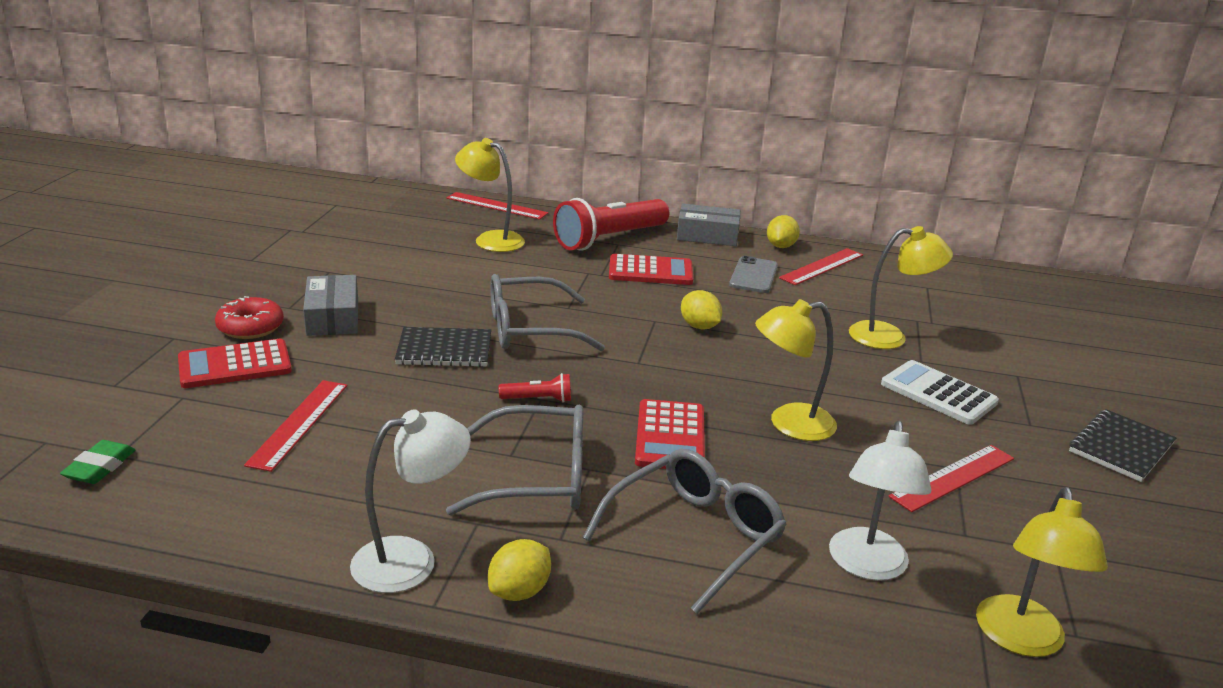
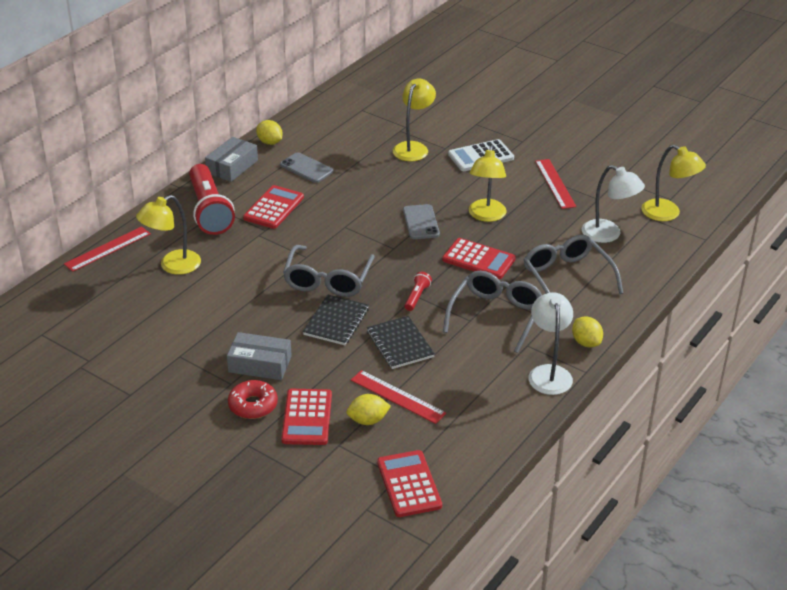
camera: 65 degrees left, 10 degrees up
green eraser [60,440,135,484] -> red calculator [377,450,442,517]
yellow lemon [681,290,722,329] -> yellow lemon moved to [346,394,391,425]
red ruler [779,248,863,285] -> none
black notebook [1069,409,1176,482] -> black notebook moved to [367,316,435,369]
none -> grey phone [403,204,440,239]

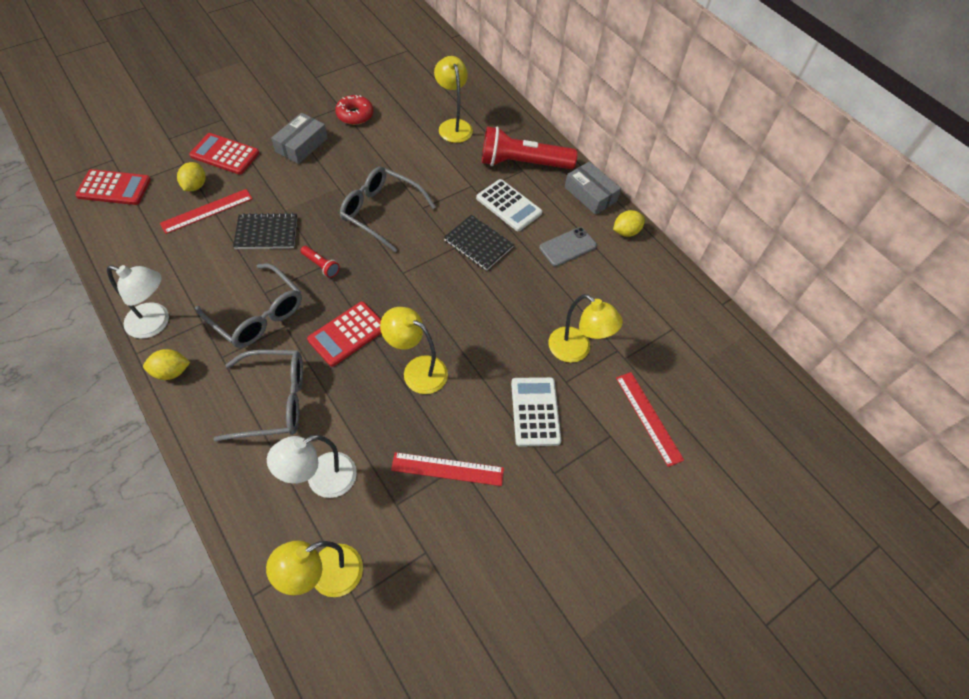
camera: 105 degrees right, 20 degrees up
red ruler [64,226,151,272] -> red ruler moved to [616,372,684,467]
red donut [228,380,278,419] -> red donut moved to [335,95,373,125]
red calculator [243,185,304,229] -> white calculator [476,179,542,231]
black notebook [303,294,369,345] -> black notebook moved to [444,215,514,271]
grey phone [403,204,440,239] -> none

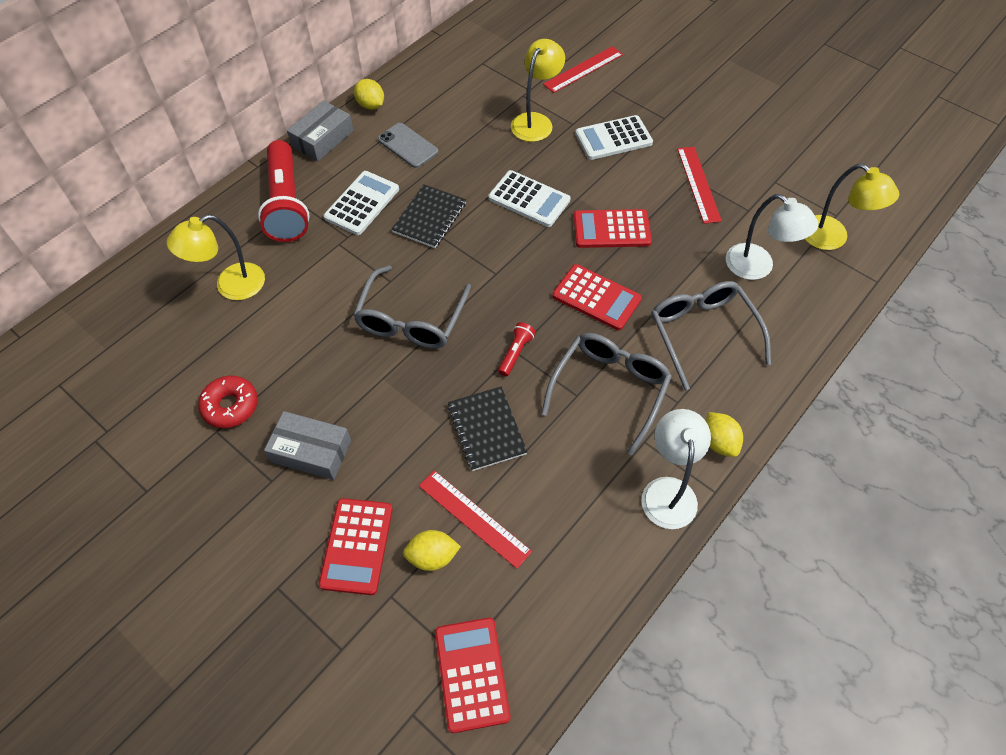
camera: 100 degrees left, 0 degrees up
yellow lamp [380,307,448,394] -> red calculator [574,209,652,248]
none -> white calculator [488,170,570,227]

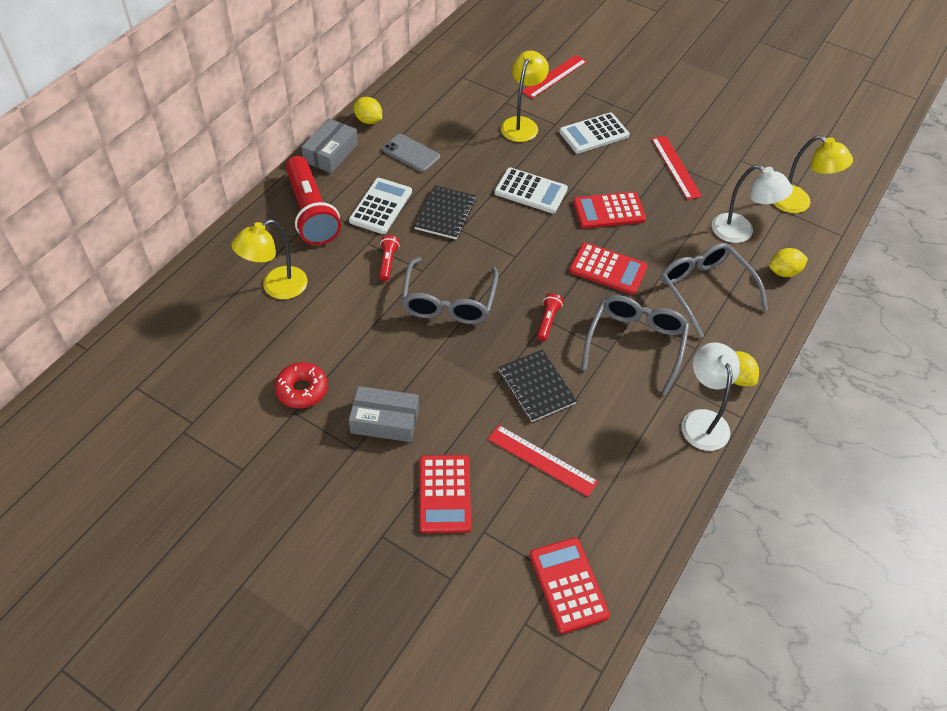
camera: 10 degrees left, 5 degrees down
yellow lemon [403,530,461,571] -> yellow lemon moved to [769,248,808,277]
none -> red flashlight [379,235,399,281]

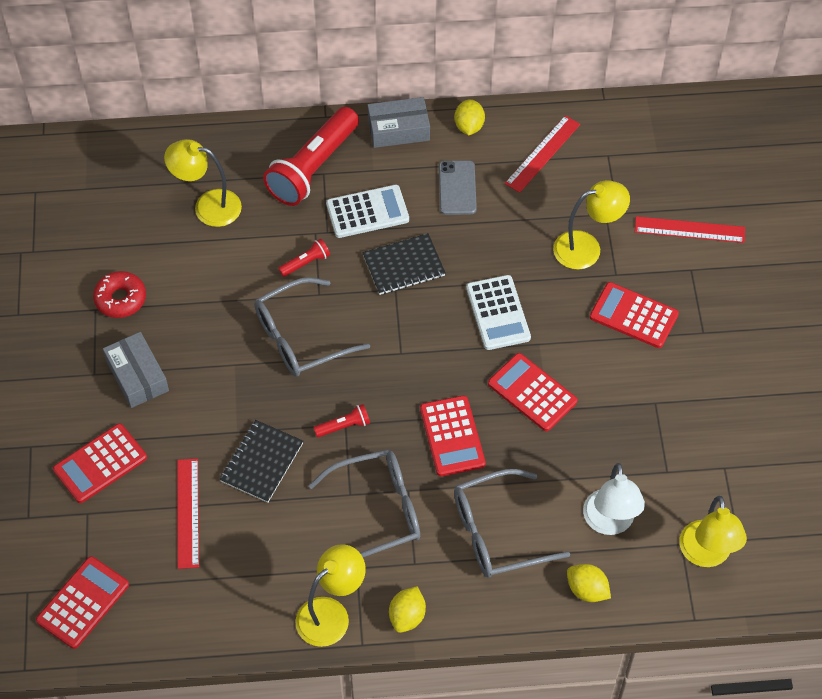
camera: 55 degrees right, 5 degrees up
white calculator [559,113,630,154] -> red calculator [590,282,679,348]
red ruler [652,136,702,200] -> red ruler moved to [505,115,580,193]
grey glasses [660,243,768,338] -> grey glasses turned 135 degrees counterclockwise [454,469,570,578]
white lamp [682,343,740,451] -> yellow lamp [295,544,366,647]

